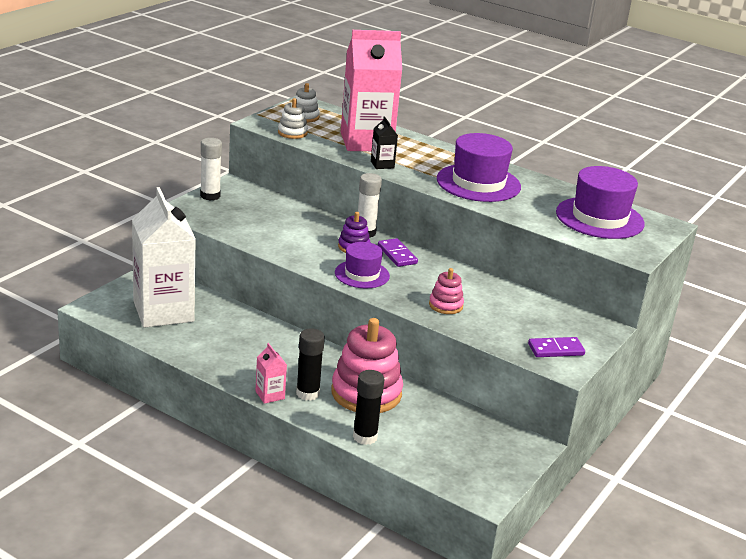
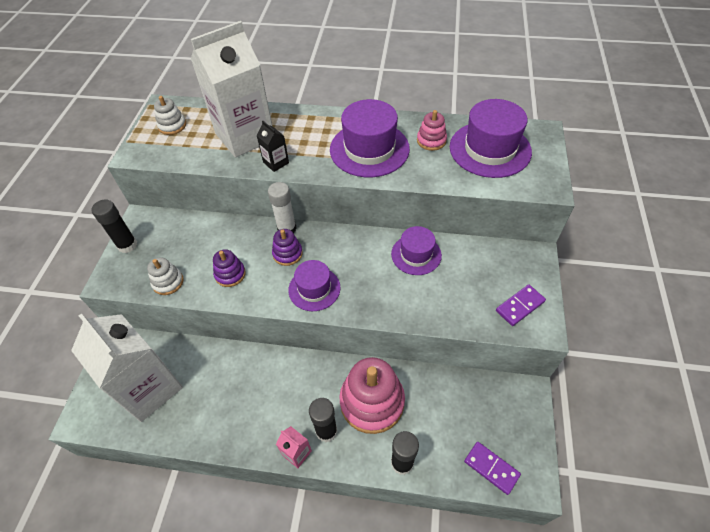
camera: 20 degrees left, 25 degrees up
white glue stick [200,138,222,200] -> black glue stick [92,199,137,253]
white stacking toy [278,98,308,139] -> white stacking toy moved to [147,257,184,295]
pink carton [341,30,402,151] -> white carton [191,21,272,158]
purple domino [378,238,418,267] -> purple domino moved to [464,442,521,495]
pink stacking toy [429,268,464,314] -> pink stacking toy moved to [417,110,447,151]
none -> purple stacking toy [213,249,246,287]
none -> purple hat [391,226,442,275]

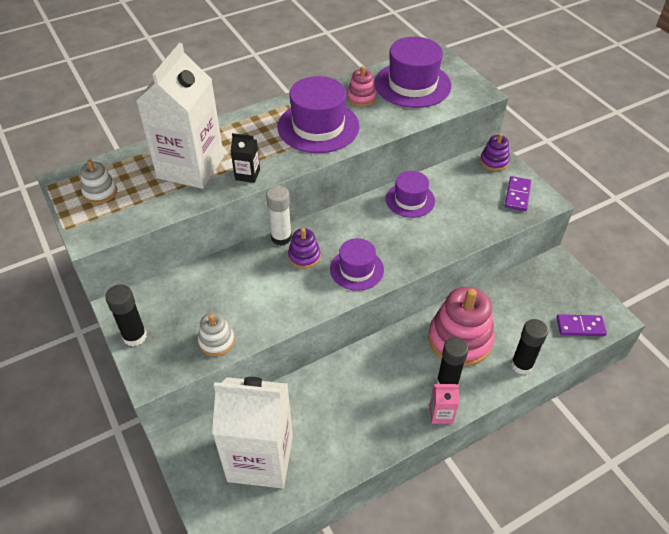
camera: 40 degrees left, 5 degrees down
purple stacking toy [213,249,246,287] -> purple stacking toy moved to [480,133,510,171]

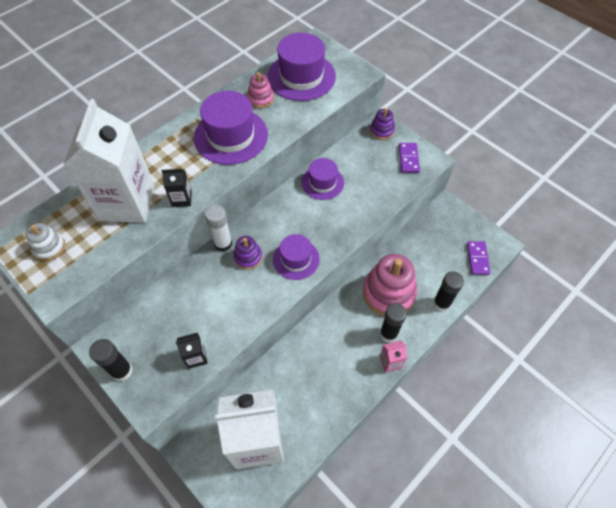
camera: 15 degrees left, 10 degrees up
white stacking toy [198,313,235,356] -> black carton [176,332,208,369]
purple domino [556,314,607,336] -> purple domino turned 75 degrees counterclockwise [467,241,491,275]

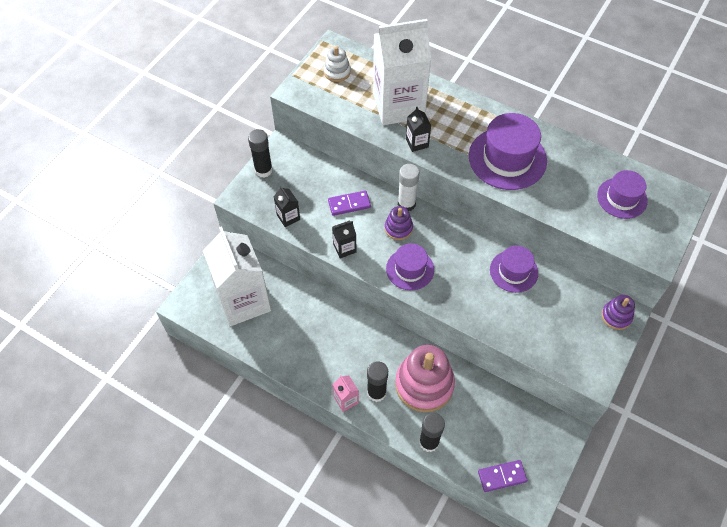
camera: 75 degrees right, 0 degrees up
pink stacking toy [247,72,274,108] -> none
purple hat [267,33,336,101] -> purple hat [597,170,648,219], size x0.62
purple domino [399,143,420,173] -> purple domino moved to [328,190,371,216]
none -> black carton [332,221,356,258]

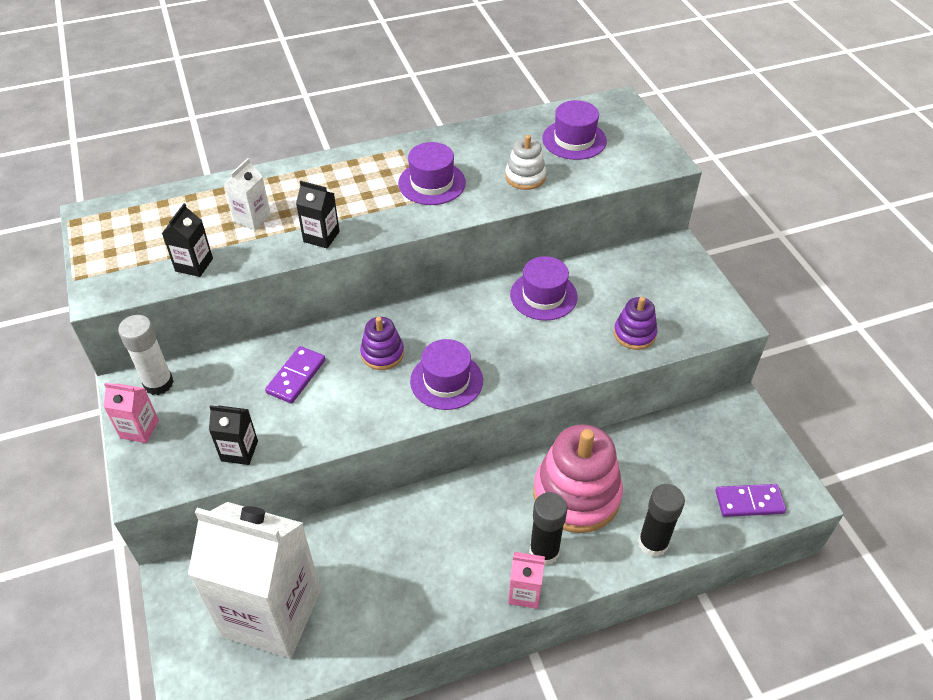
camera: 50 degrees left, 10 degrees down
black glue stick [248,129,273,178] -> pink carton [103,383,159,443]
white stacking toy [324,46,351,82] -> white stacking toy moved to [505,135,546,190]
black carton [332,221,356,258] -> black carton moved to [162,203,213,277]
white carton [373,19,431,125] -> white carton [224,158,271,230], size x0.40
white glue stick [398,164,419,211] -> white glue stick moved to [118,315,174,395]
purple hat [469,113,547,190] -> purple hat [398,142,466,205], size x0.62
purple domino [478,460,528,492] -> purple domino turned 60 degrees clockwise [716,484,786,517]
purple stacking toy [601,295,635,330] -> purple stacking toy moved to [614,297,657,350]

